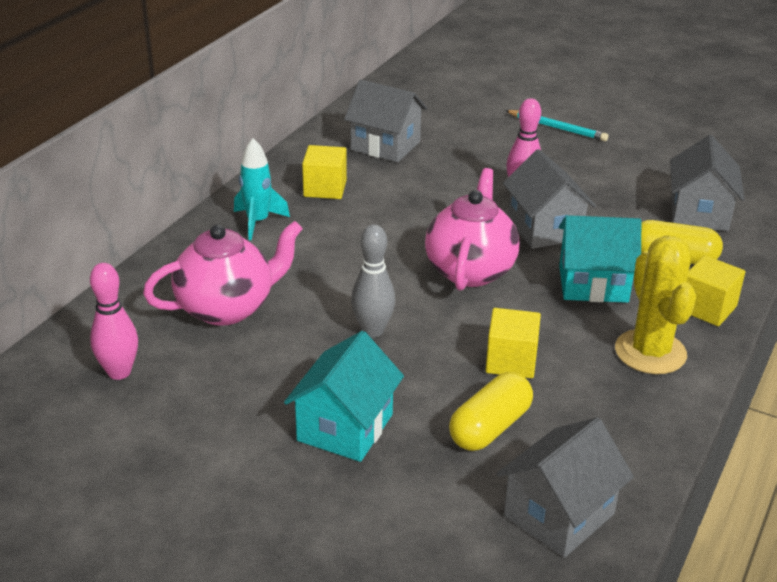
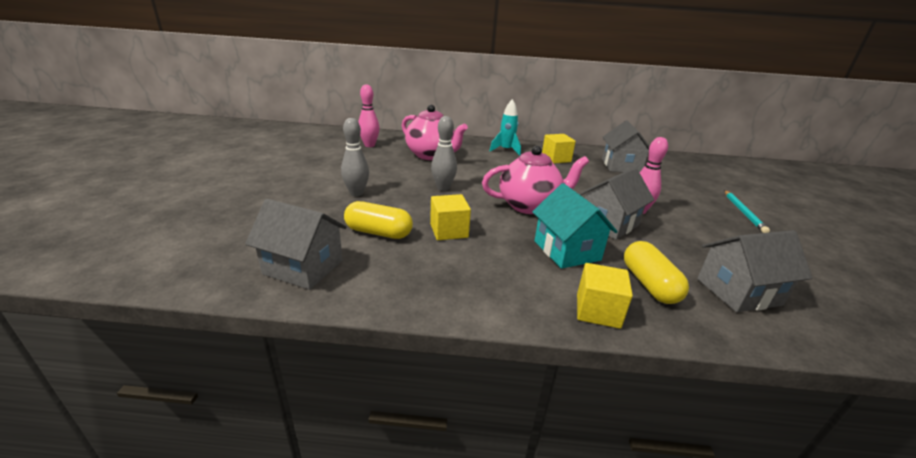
camera: 65 degrees right, 5 degrees down
turquoise house [284,331,404,462] -> grey bowling pin [341,118,369,196]
yellow cactus [615,235,696,374] -> none

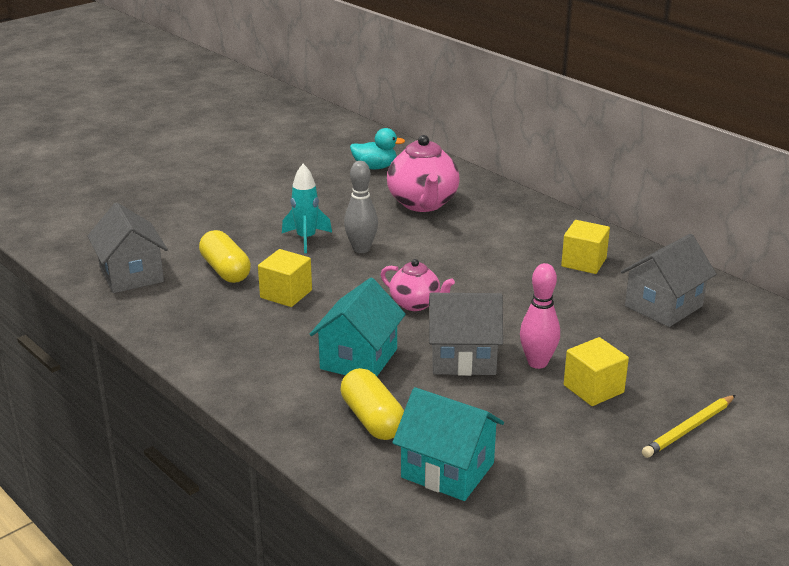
camera: 45 degrees right, 0 degrees up
grey bowling pin [341,118,369,196] -> none
pink bowling pin [358,84,380,147] -> turquoise duck [350,128,405,169]
pink teapot [482,146,589,214] -> pink teapot [381,259,455,311], size x0.60
turquoise rocket [490,99,521,156] -> turquoise rocket moved to [282,164,332,253]
yellow cube [577,263,633,329] -> yellow cube moved to [564,337,629,406]
yellow capsule [624,241,689,304] -> yellow capsule turned 60 degrees counterclockwise [341,368,404,440]
grey house [697,230,812,312] -> turquoise house [392,387,504,501]
turquoise pencil [725,190,770,233] -> yellow pencil [642,395,735,458]

